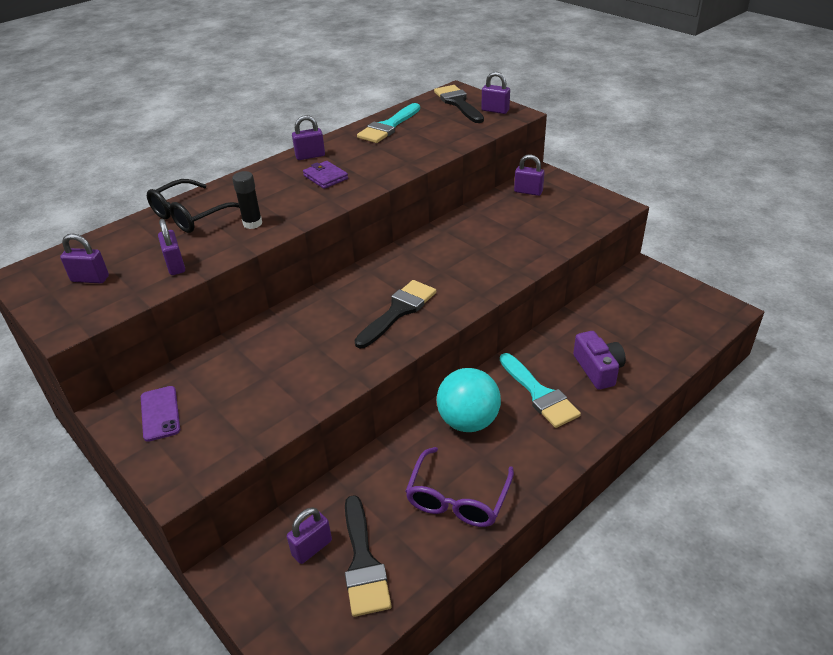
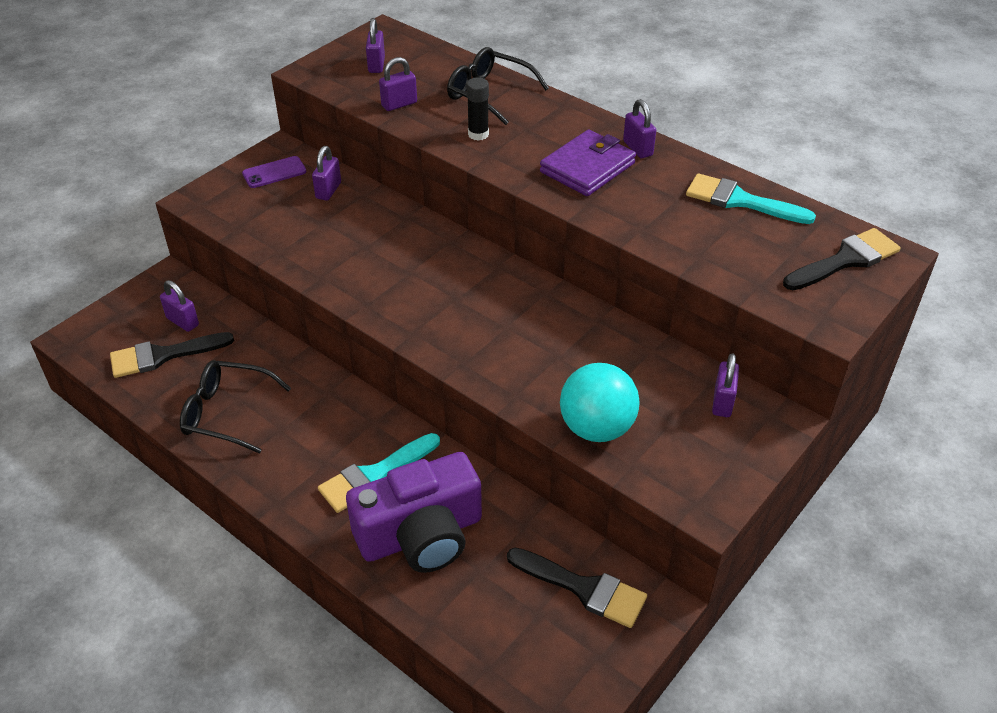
camera: 80 degrees right, 5 degrees up
purple wallet [303,161,348,189] -> purple wallet [540,130,636,196], size x1.68
black brush [354,280,436,349] -> black brush moved to [507,548,647,628]
purple glasses [405,447,514,527] -> black glasses [180,360,291,454]
turquoise ball [437,368,501,432] -> turquoise ball moved to [560,363,640,442]
purple padlock [481,72,510,114] -> purple padlock moved to [312,146,341,200]
purple camera [573,331,626,390] -> purple camera [346,452,482,573], size x1.74

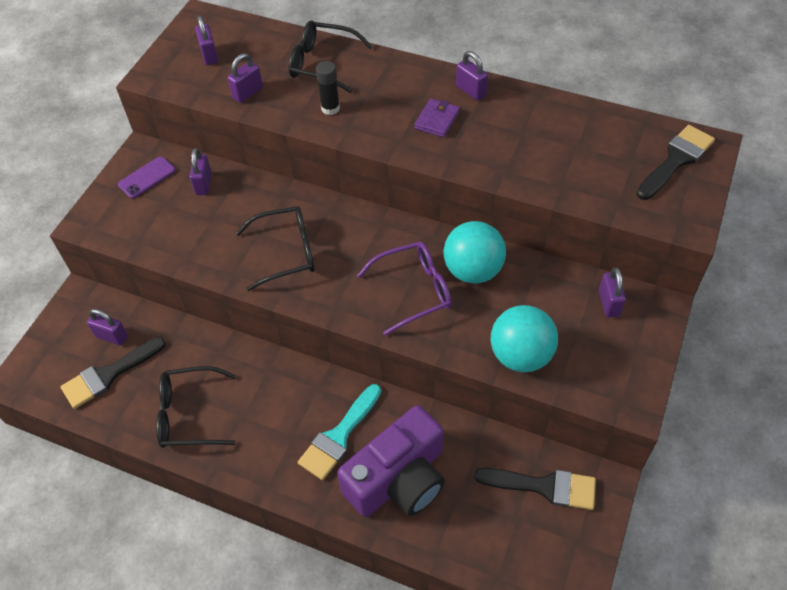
camera: 15 degrees left, 10 degrees up
purple wallet [540,130,636,196] -> purple wallet [414,99,460,138], size x0.59
turquoise brush [686,173,816,224] -> none
none -> black glasses [236,206,315,291]
none -> purple glasses [357,242,452,336]
none -> turquoise ball [443,221,506,284]

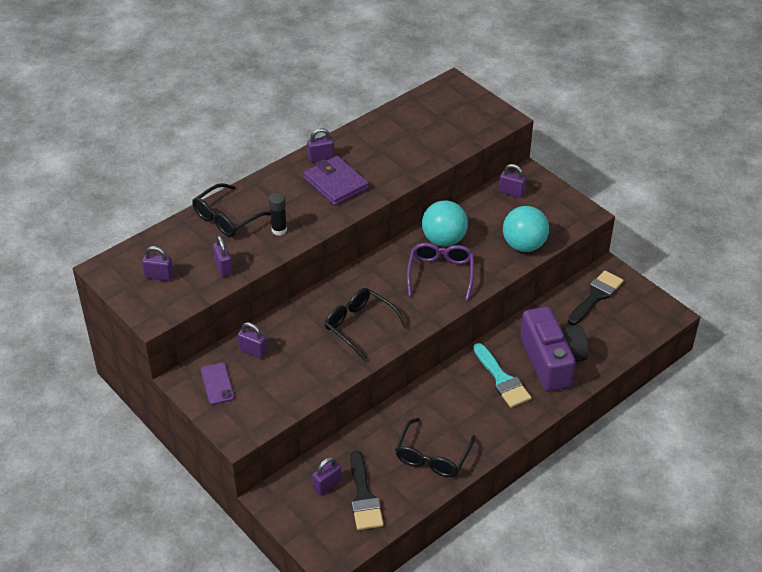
camera: 65 degrees left, 10 degrees down
black glasses [236,206,315,291] -> black glasses turned 60 degrees counterclockwise [325,288,407,361]
purple wallet [414,99,460,138] -> purple wallet [304,156,369,206], size x1.68
black brush [636,125,715,200] -> none

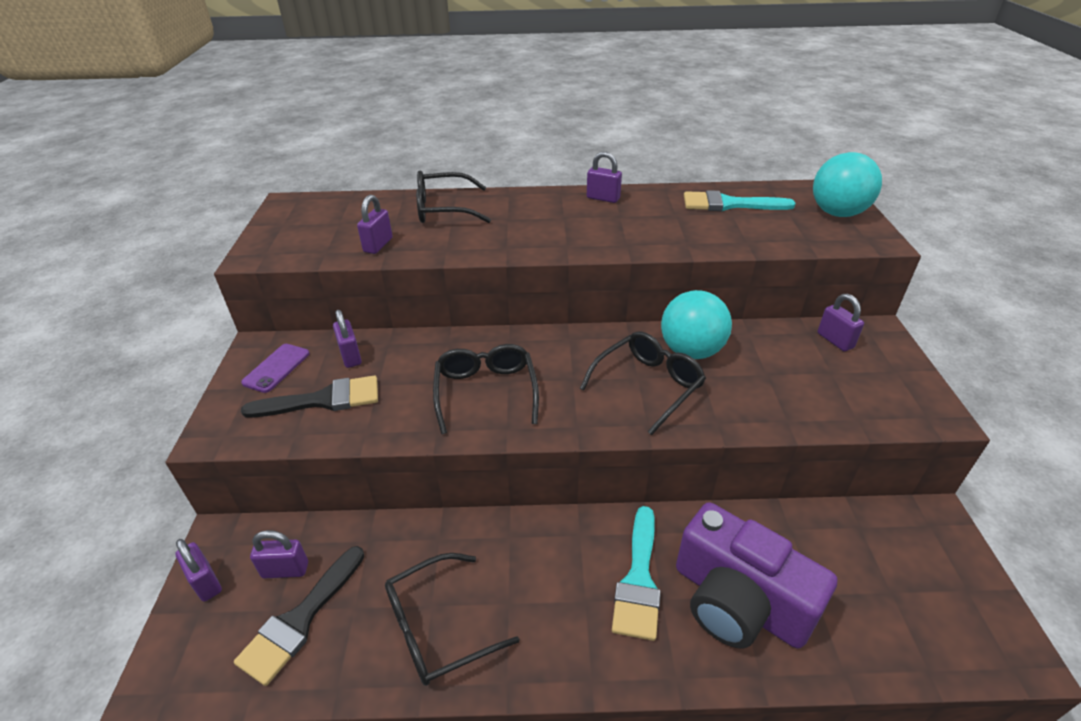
camera: 40 degrees right, 5 degrees down
purple padlock [142,246,174,281] -> purple padlock moved to [175,539,222,602]
black glue stick [269,193,287,236] -> none
purple wallet [304,156,369,206] -> none
purple glasses [407,243,474,300] -> black glasses [580,331,706,435]
turquoise ball [503,206,549,252] -> turquoise ball moved to [813,152,882,217]
purple camera [520,306,588,392] -> purple camera turned 105 degrees clockwise [676,502,838,649]
black brush [568,270,624,325] -> black brush moved to [241,376,378,418]
none -> turquoise brush [684,190,796,211]

